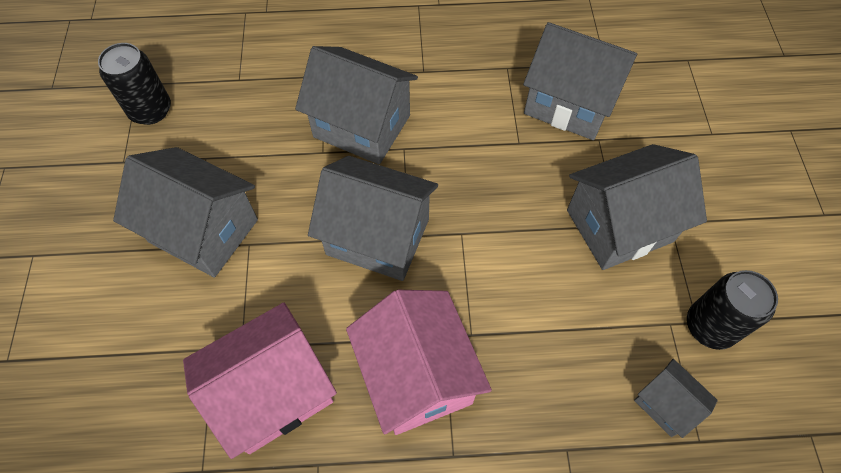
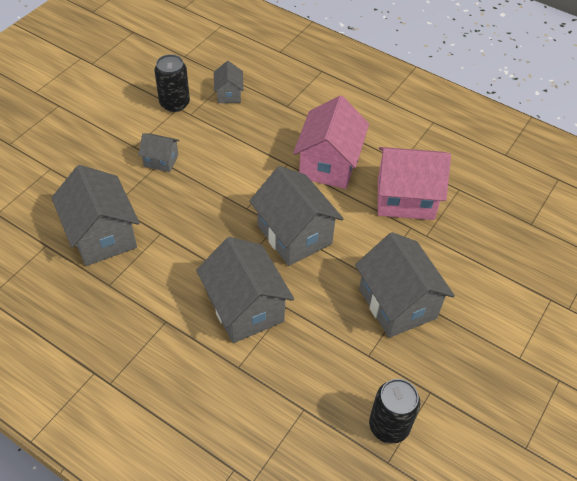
camera: 145 degrees left, 10 degrees down
grey house [567,144,707,270] -> grey house [138,133,180,172], size x0.51

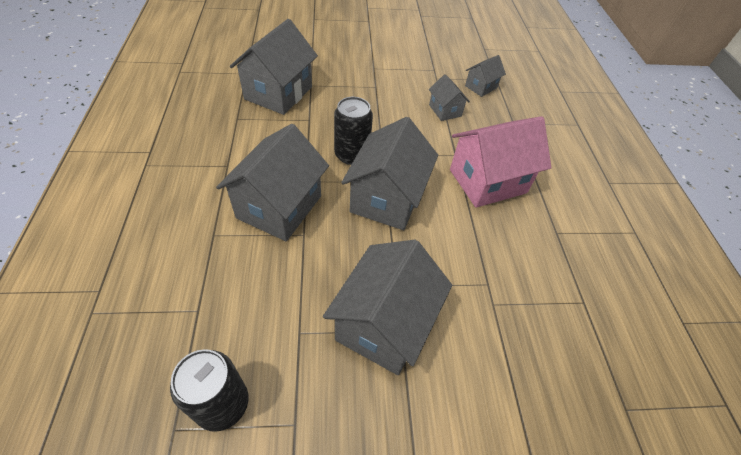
camera: 50 degrees right, 0 degrees up
grey house [138,133,180,172] -> grey house moved to [429,74,470,121]
black can [154,54,190,112] -> black can moved to [334,97,373,165]
pink house [378,147,451,220] -> none

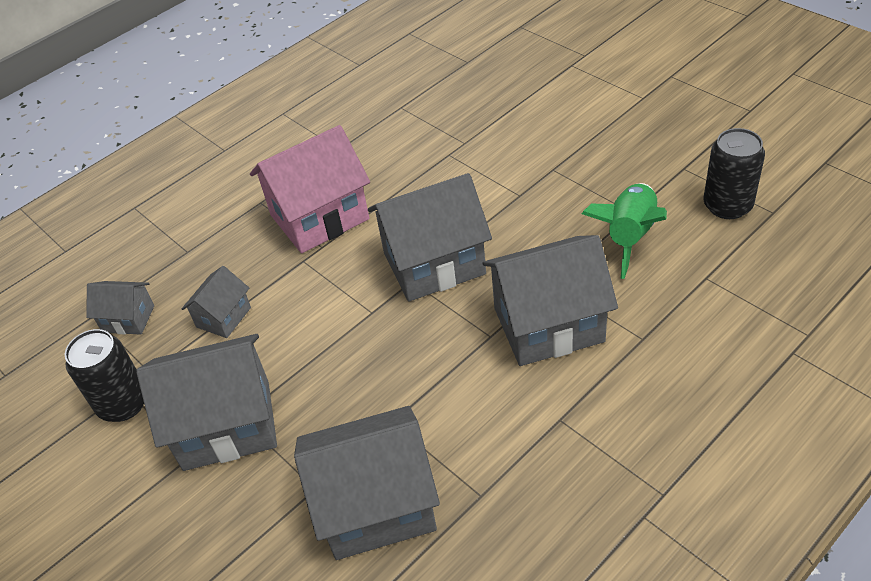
camera: 120 degrees left, 5 degrees down
grey house [323,240,452,375] -> grey house moved to [137,334,277,471]
black can [334,97,373,165] -> black can moved to [65,329,144,422]
pink house [450,116,552,208] -> pink house turned 60 degrees counterclockwise [250,125,370,253]
none -> green rocket [582,183,667,279]

